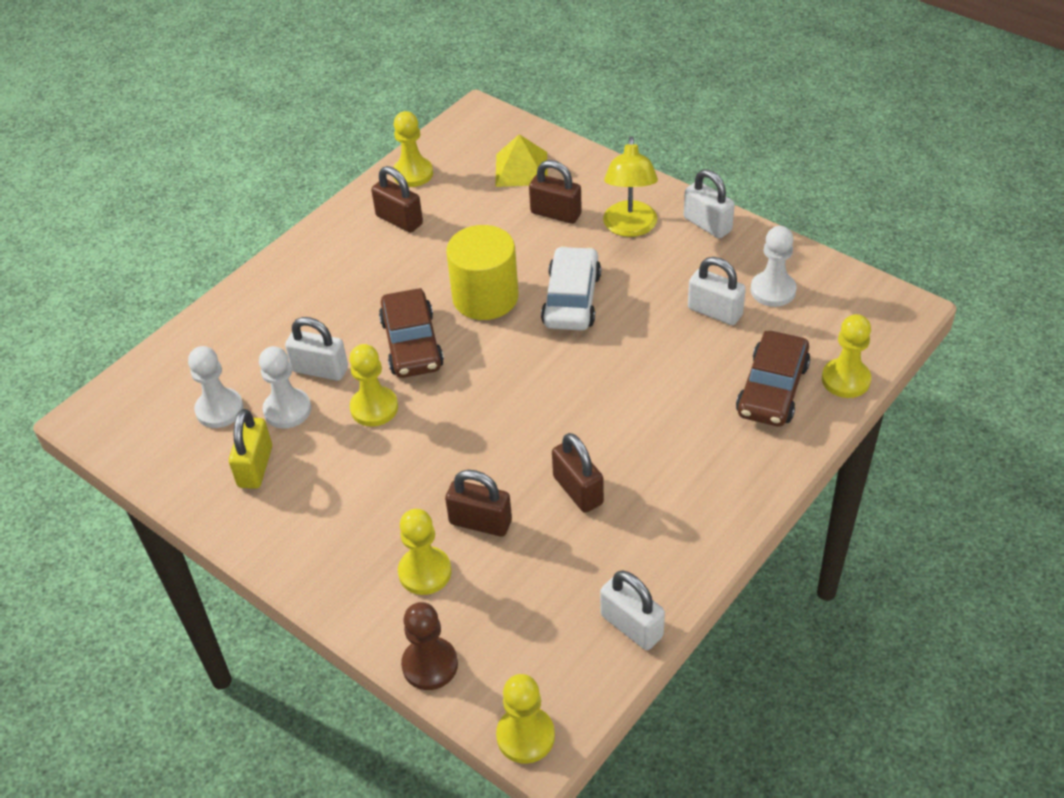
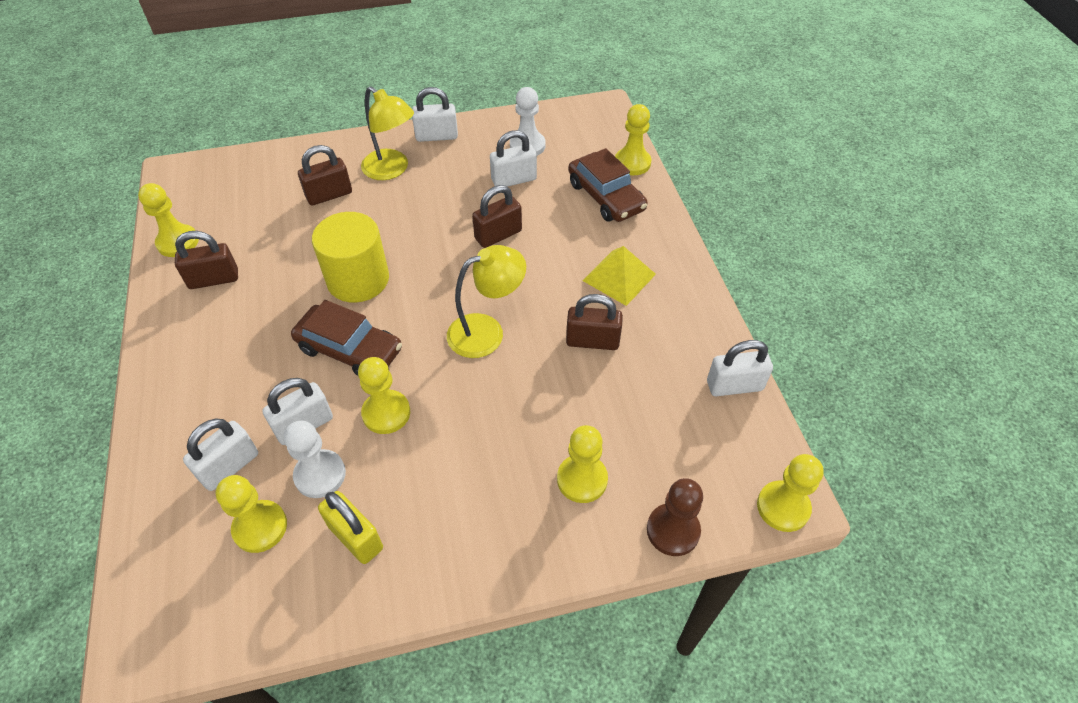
camera: 55 degrees left, 5 degrees up
white pawn [188,346,243,428] -> yellow pawn [216,475,287,553]
brown padlock [445,470,512,536] -> brown padlock moved to [472,185,522,248]
yellow pyramid [495,134,547,187] -> yellow pyramid moved to [583,246,656,306]
white car [541,246,601,330] -> none
none -> white padlock [183,419,258,491]
none -> yellow lamp [447,245,526,358]

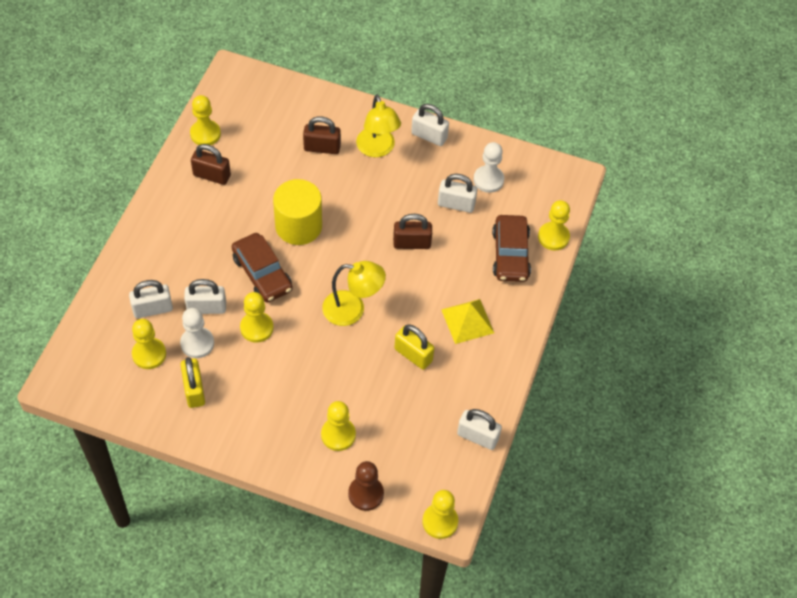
camera: 30 degrees right, 5 degrees up
brown padlock [566,294,623,350] -> yellow padlock [394,324,434,370]

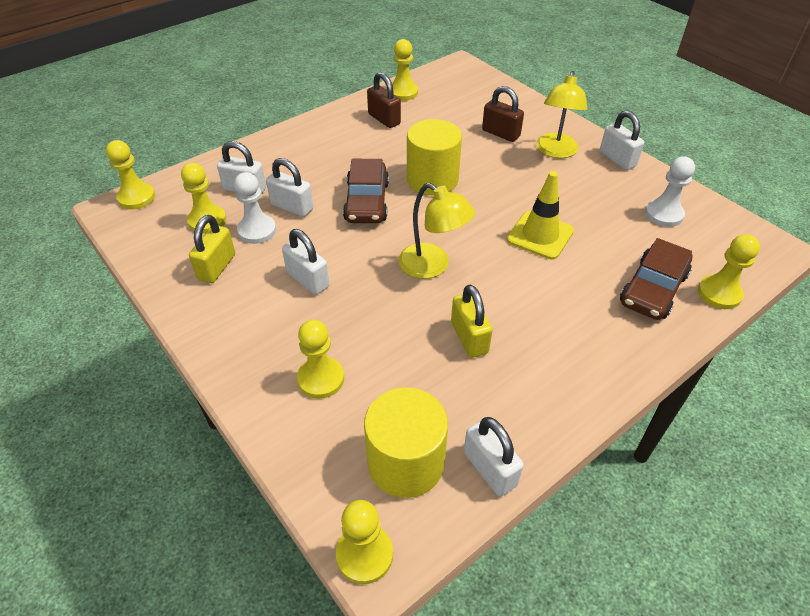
camera: 35 degrees right, 10 degrees down
yellow pawn [240,292,273,343] -> yellow pawn moved to [106,140,155,209]
brown pawn [348,461,384,511] -> none
brown padlock [393,214,432,249] -> yellow traffic cone [507,171,574,260]
white padlock [438,174,477,213] -> white padlock moved to [282,229,330,295]
yellow pyramid [441,299,494,344] -> none
none -> yellow cylinder [364,387,448,498]

